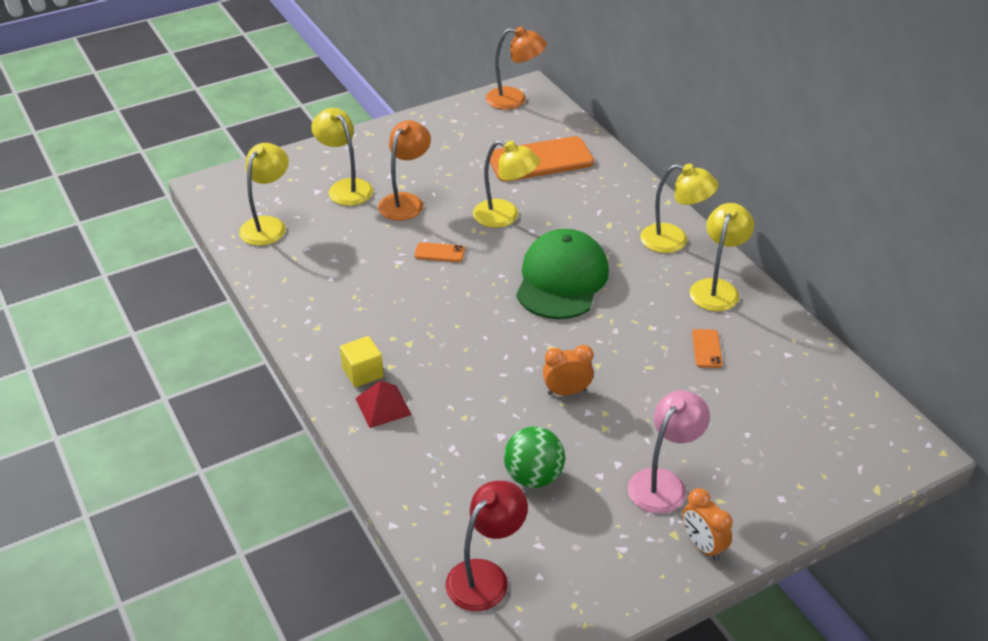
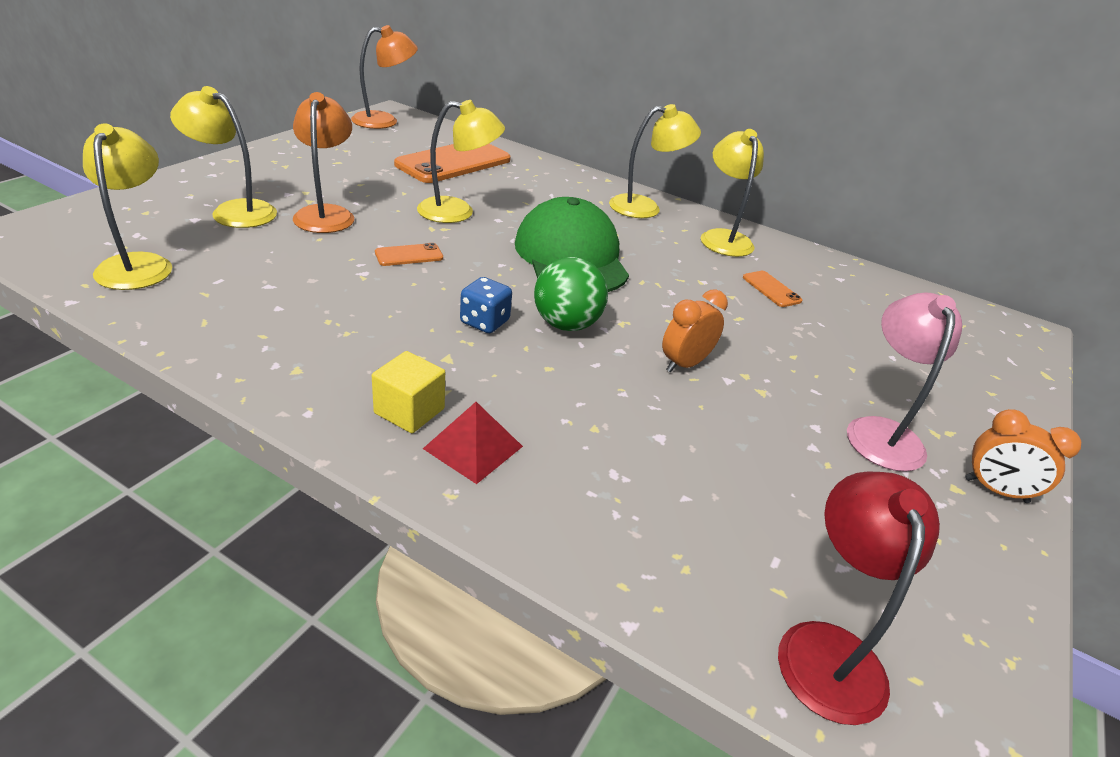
camera: 35 degrees left, 5 degrees down
green ball [504,427,565,488] -> green ball moved to [534,257,608,331]
none -> blue dice [460,277,512,333]

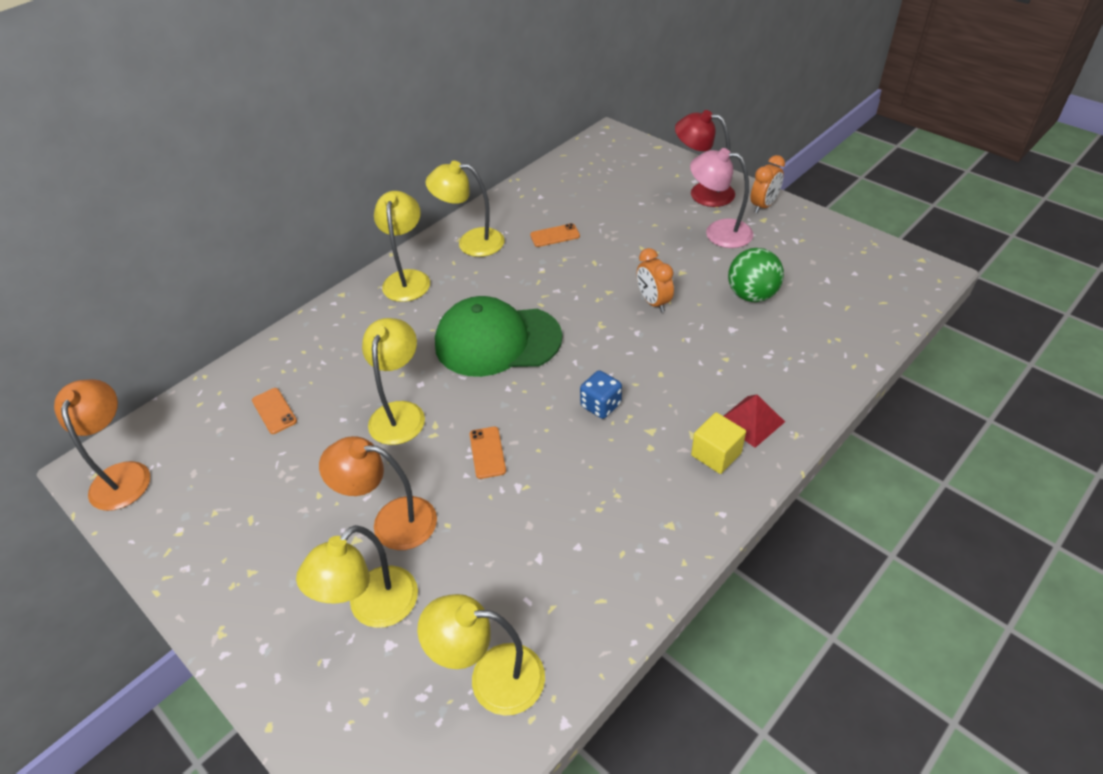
camera: 70 degrees left, 10 degrees up
orange phone [394,144,511,183] -> orange phone [252,388,297,434], size x0.44
green ball [534,257,608,331] -> green ball moved to [728,248,784,302]
red lamp [778,471,940,725] -> red lamp moved to [675,110,735,207]

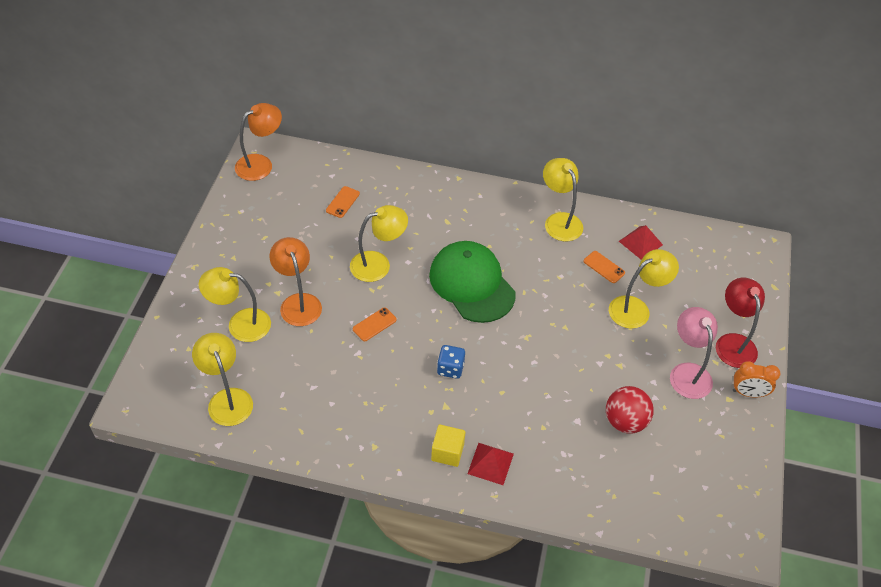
camera: 55 degrees right, 5 degrees up
yellow lamp [374,191,430,302] -> yellow lamp moved to [609,249,679,329]
orange clock [637,248,674,312] -> none
green ball [728,248,784,302] -> red ball [606,386,654,434]
none -> red pyramid [619,225,663,260]

